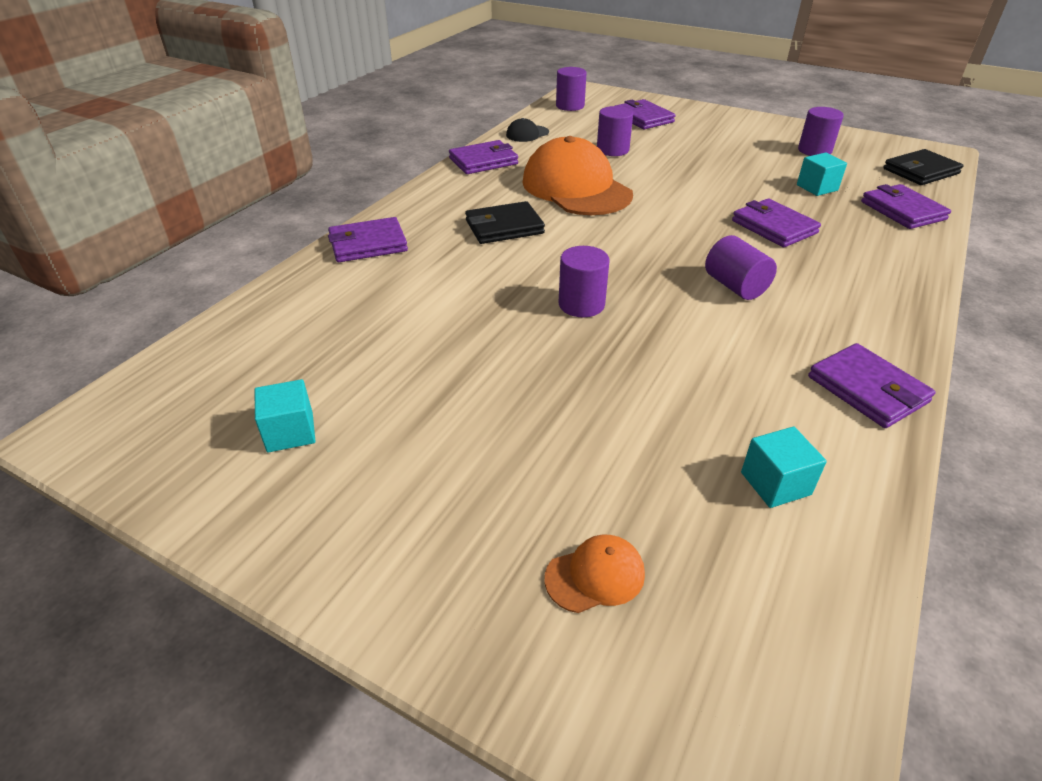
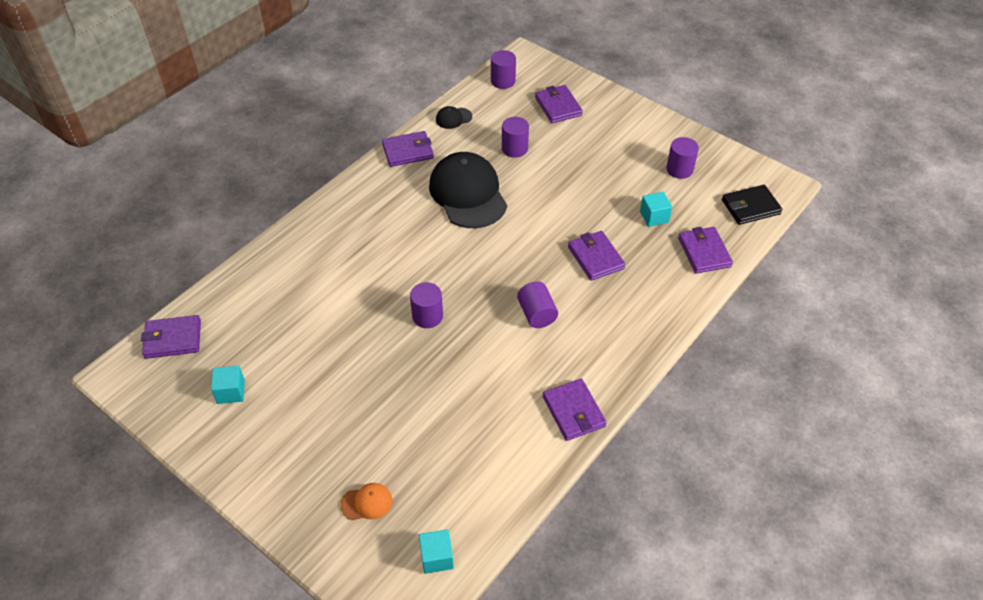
camera: 10 degrees right, 10 degrees up
purple wallet [328,217,408,262] -> purple wallet moved to [141,315,201,359]
black wallet [465,201,545,244] -> none
orange cap [522,136,633,215] -> black cap [429,152,507,228]
turquoise cube [741,427,827,508] -> turquoise cube moved to [419,529,454,574]

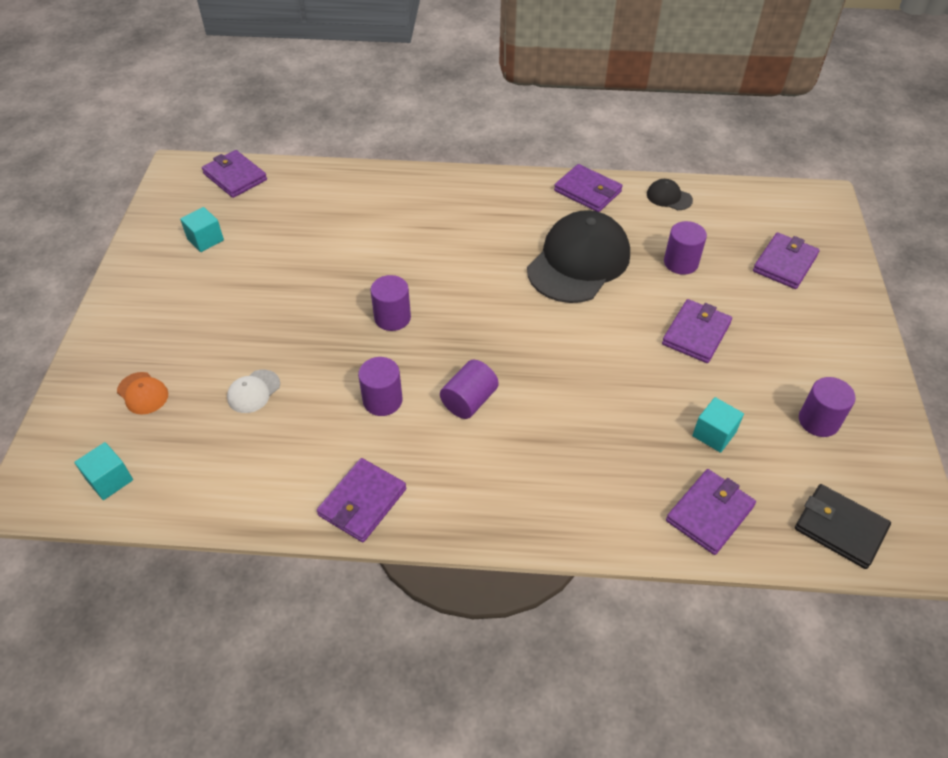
camera: 55 degrees right, 0 degrees up
purple cylinder [491,50,516,89] -> purple cylinder moved to [358,357,403,416]
purple wallet [568,231,625,281] -> purple wallet moved to [662,299,732,363]
none -> white cap [227,370,280,413]

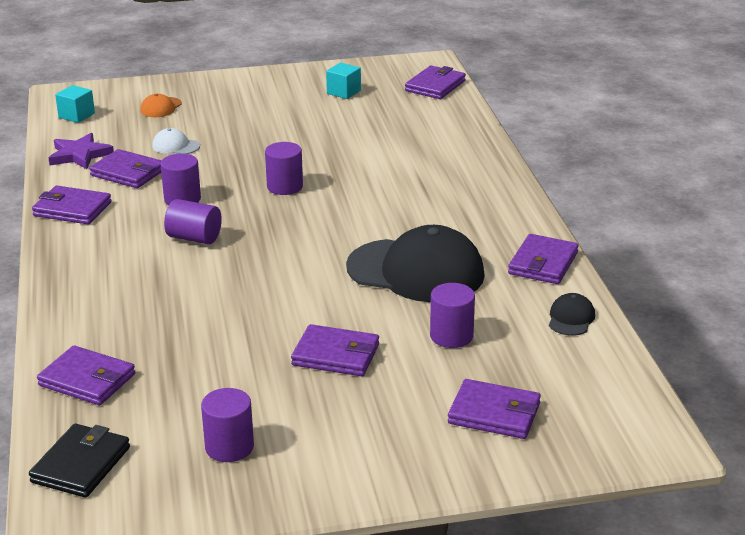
camera: 75 degrees right, 20 degrees down
turquoise cube [692,397,744,453] -> none
none -> purple star [49,133,114,169]
none -> purple wallet [89,149,162,188]

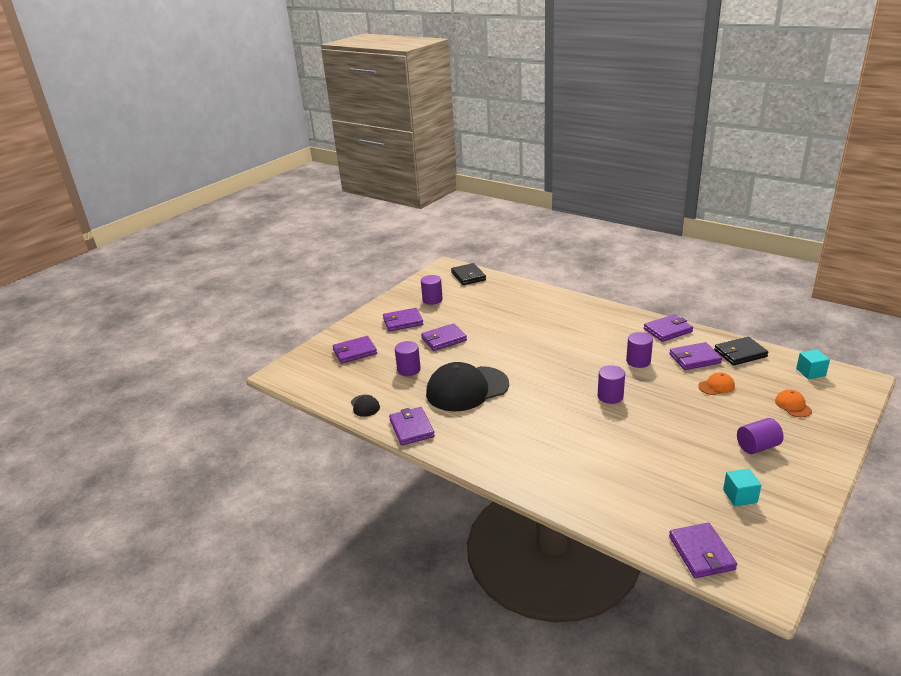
camera: 140 degrees right, 0 degrees up
purple wallet [37,345,135,405] -> purple wallet moved to [383,308,423,332]
purple star [49,133,114,169] -> black wallet [714,337,769,365]
white cap [152,128,200,154] -> orange cap [698,372,735,395]
purple cylinder [164,199,222,244] -> purple cylinder moved to [737,418,784,454]

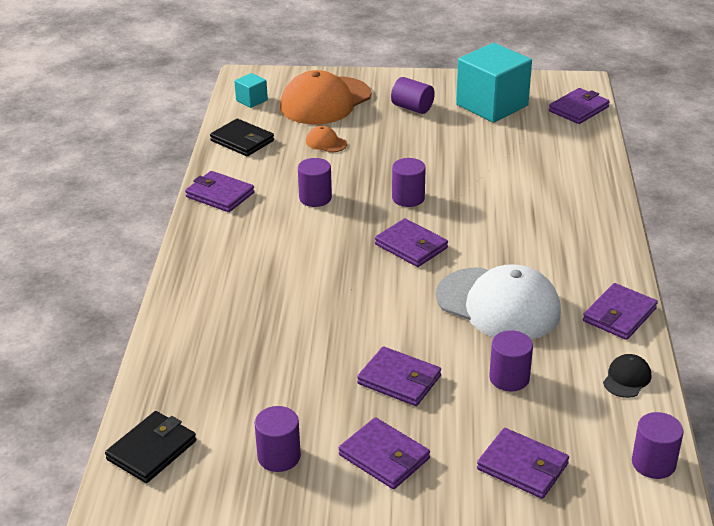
camera: 125 degrees left, 5 degrees up
black cap [426,362,509,411] -> white cap [436,264,561,340]
purple wallet [669,342,722,370] -> purple wallet moved to [375,218,448,267]
turquoise cube [723,468,761,507] -> turquoise cube [456,43,532,123], size x2.24
orange cap [775,390,812,417] -> orange cap [280,70,371,125], size x2.40
none -> purple cylinder [632,412,684,479]

